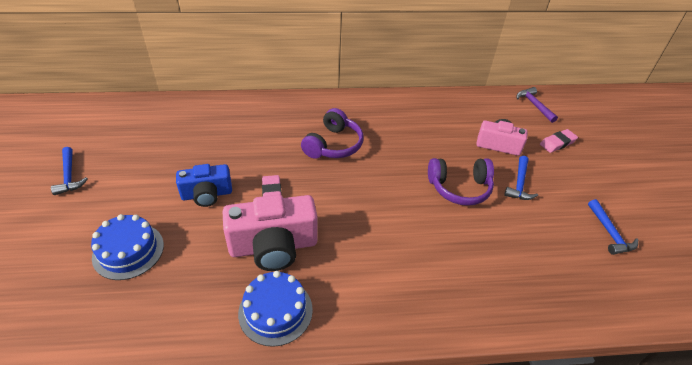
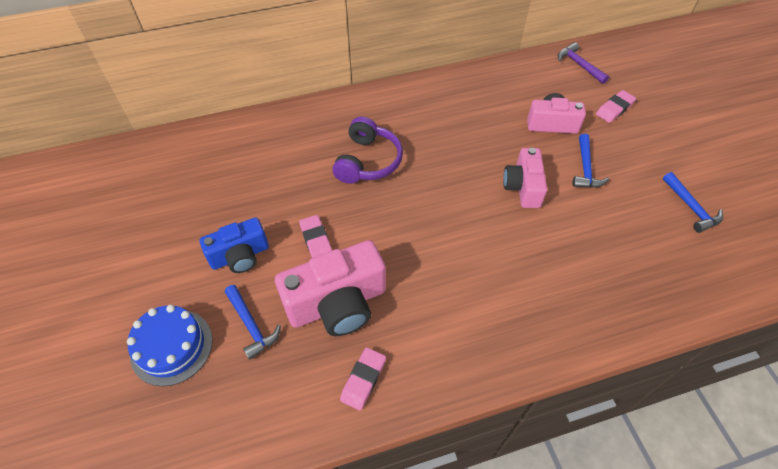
camera: 10 degrees left, 10 degrees up
blue hammer [51,147,88,195] -> blue hammer moved to [225,285,281,360]
blue cake [238,271,313,347] -> pink eraser [340,347,386,411]
purple headphones [428,158,494,206] -> pink camera [503,148,547,208]

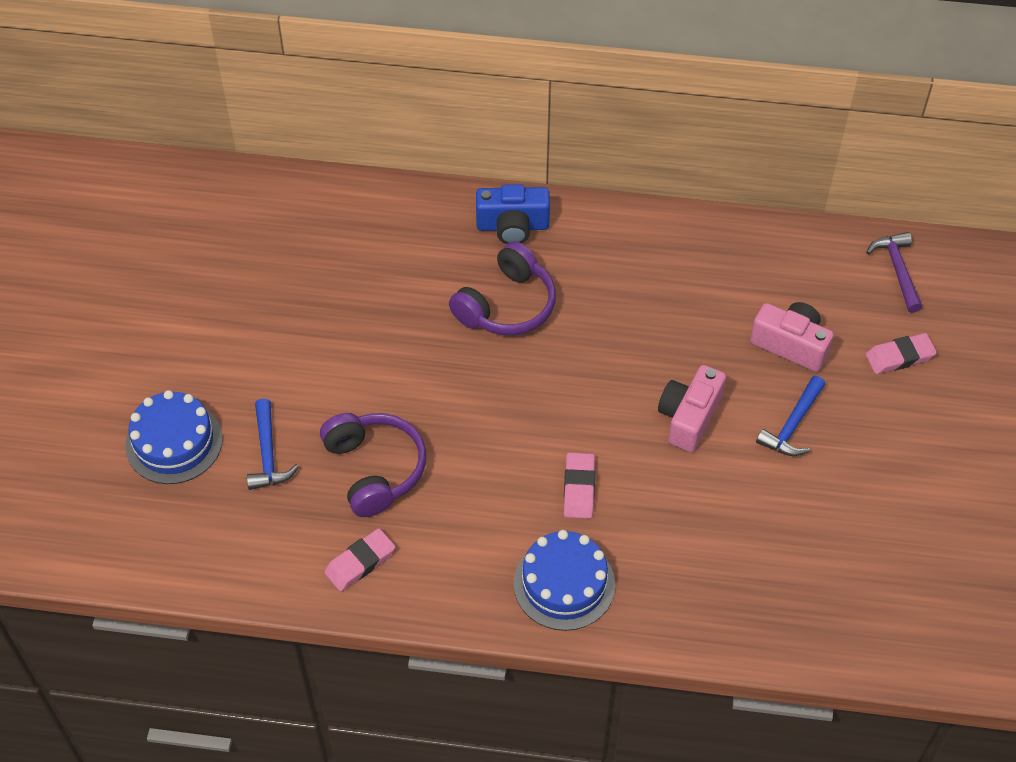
camera: 25 degrees right, 0 degrees up
blue camera [200,217,269,273] -> blue camera moved to [476,184,550,244]
pink camera [275,240,386,336] -> purple headphones [320,413,426,517]
pink eraser [299,215,332,258] -> pink eraser moved to [564,452,595,519]
blue hammer [663,172,723,233] -> none
none -> blue cake [513,530,615,631]

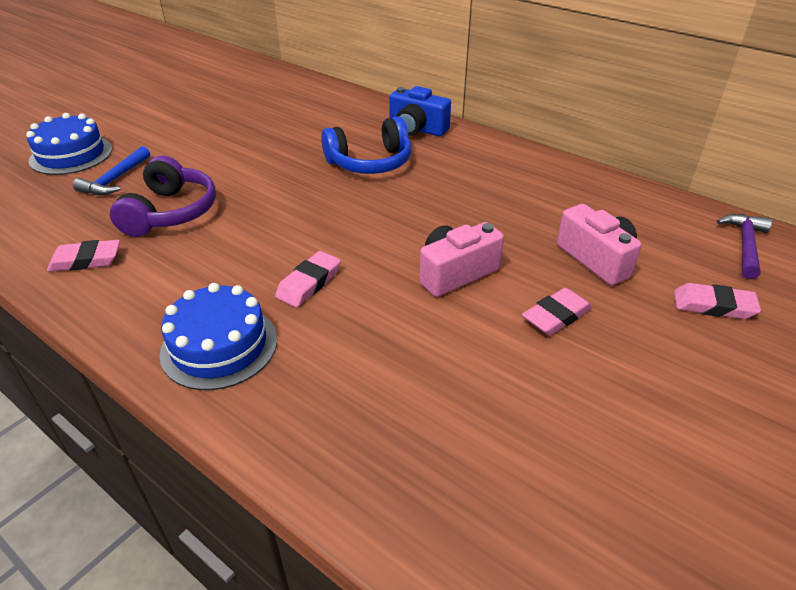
camera: 30 degrees right, 15 degrees down
purple headphones [449,241,556,336] -> blue headphones [321,117,411,174]
blue hammer [756,376,826,456] -> pink eraser [522,288,592,336]

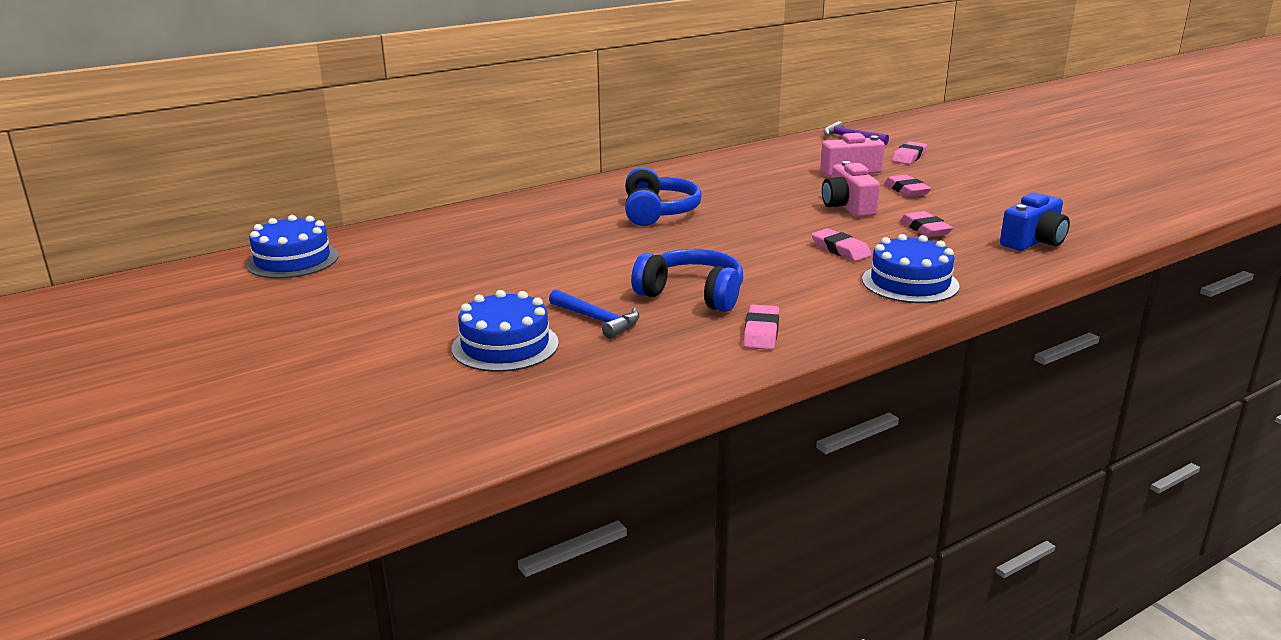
camera: 70 degrees left, 15 degrees down
purple headphones [110,156,216,237] -> blue headphones [631,249,743,312]
blue camera [389,86,451,136] -> blue camera moved to [1000,193,1070,251]
none -> blue cake [246,215,339,279]
none -> pink eraser [900,211,953,237]

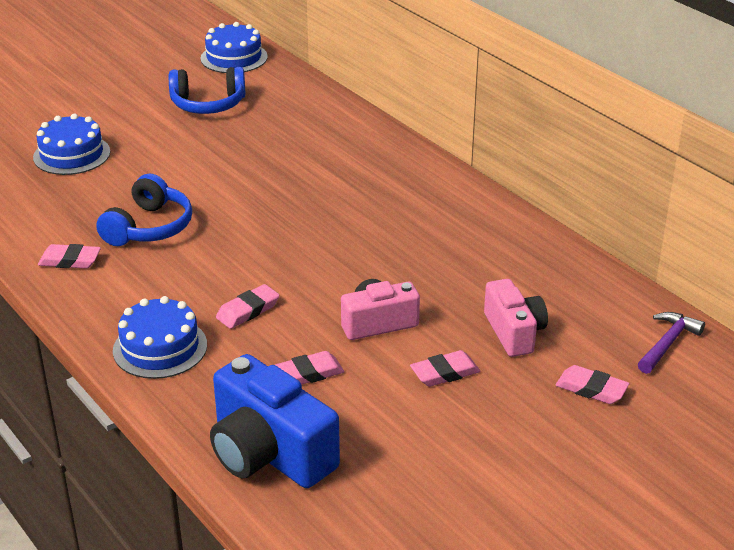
camera: 85 degrees right, 10 degrees up
blue hammer [549,289,640,339] -> none
blue headphones [625,167,702,226] -> blue headphones moved to [169,67,246,114]
blue camera [1000,193,1070,251] -> blue camera [210,354,340,488], size x1.60

